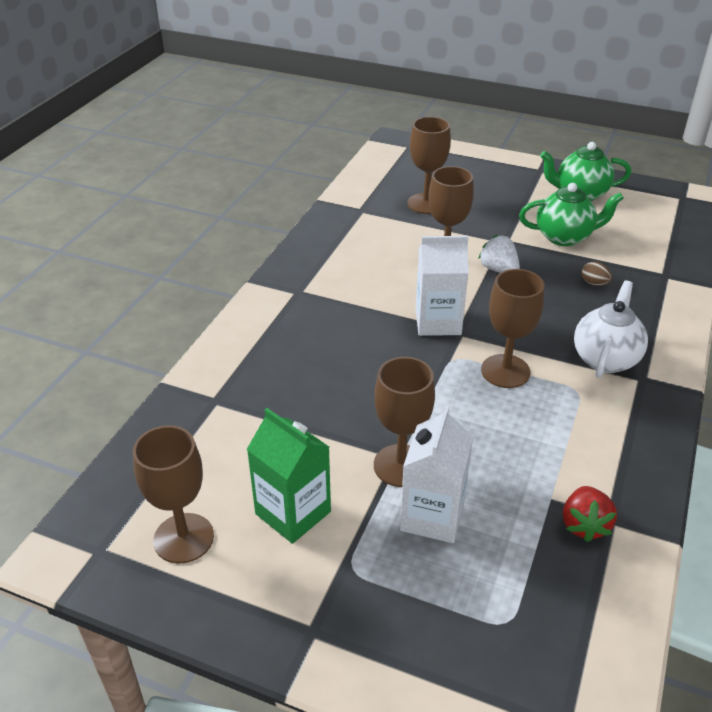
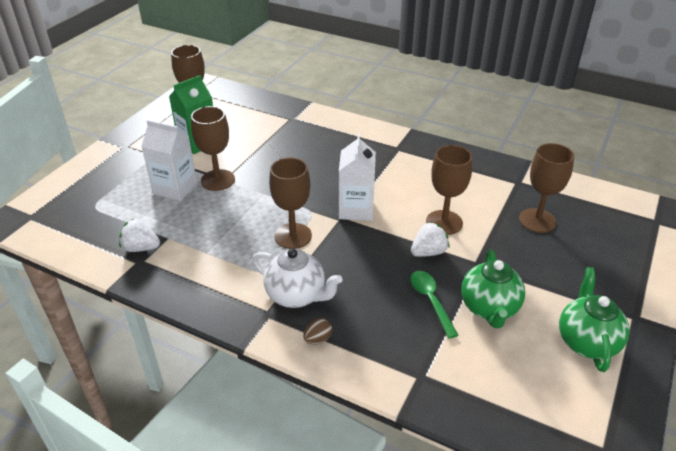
camera: 95 degrees right, 0 degrees up
red strawberry [563,486,617,542] -> white strawberry [119,218,160,252]
brown egg [582,262,612,286] -> brown egg moved to [303,318,332,344]
none -> green spoon [410,271,458,338]

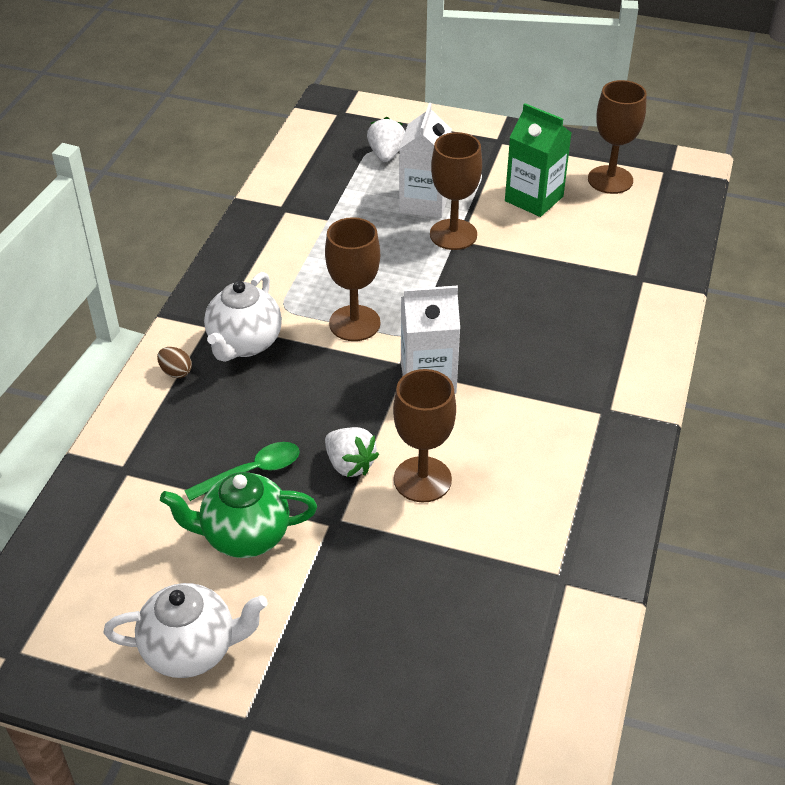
camera: 80 degrees right, 5 degrees up
white strawberry [119,218,160,252] -> white strawberry moved to [367,117,405,162]
brown goblet [519,143,574,233] -> none
green teapot [559,267,630,372] -> white teapot [104,583,268,678]

